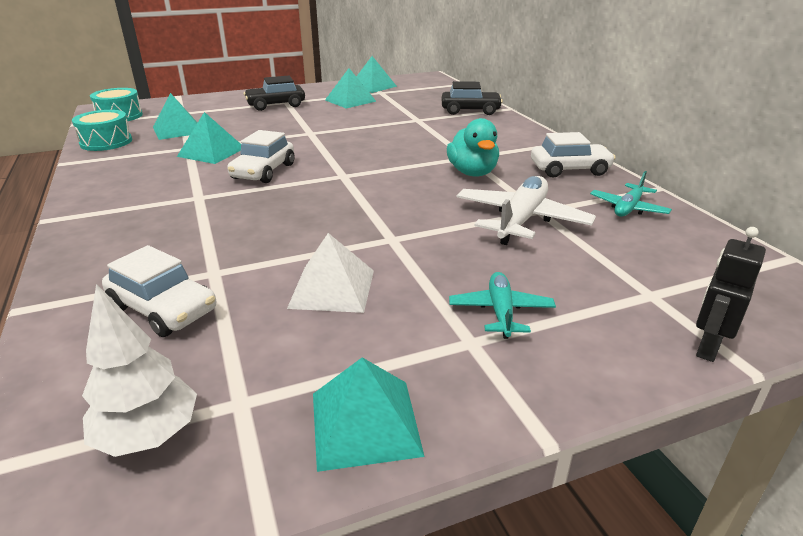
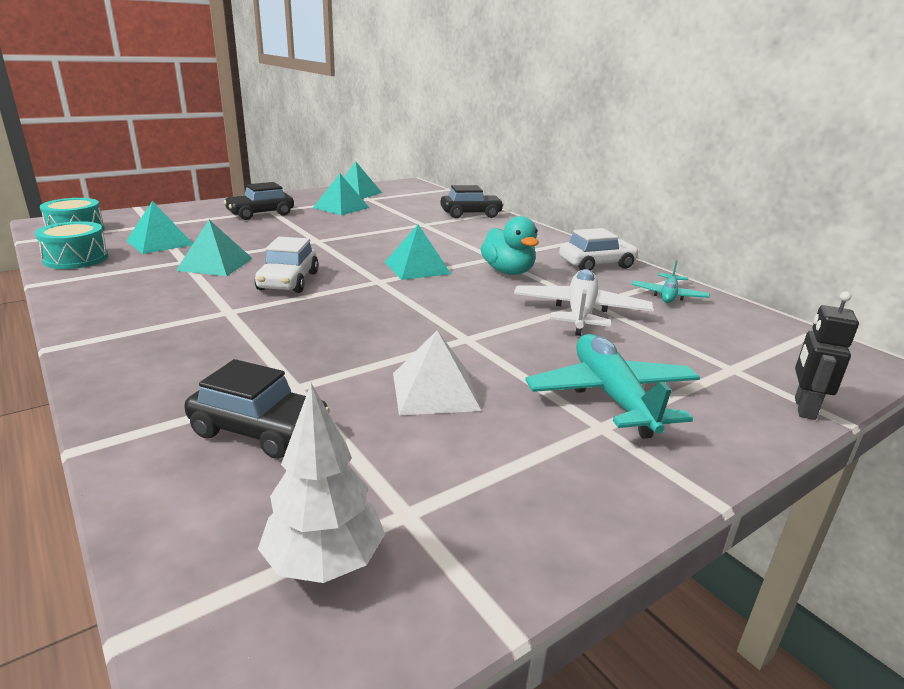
camera: 15 degrees left, 5 degrees down
white car [102,245,216,337] -> black car [184,359,330,459]
turquoise pyramid [313,357,425,472] -> turquoise pyramid moved to [385,225,451,280]
turquoise plane [449,272,556,339] -> turquoise plane [525,334,700,439], size x1.70

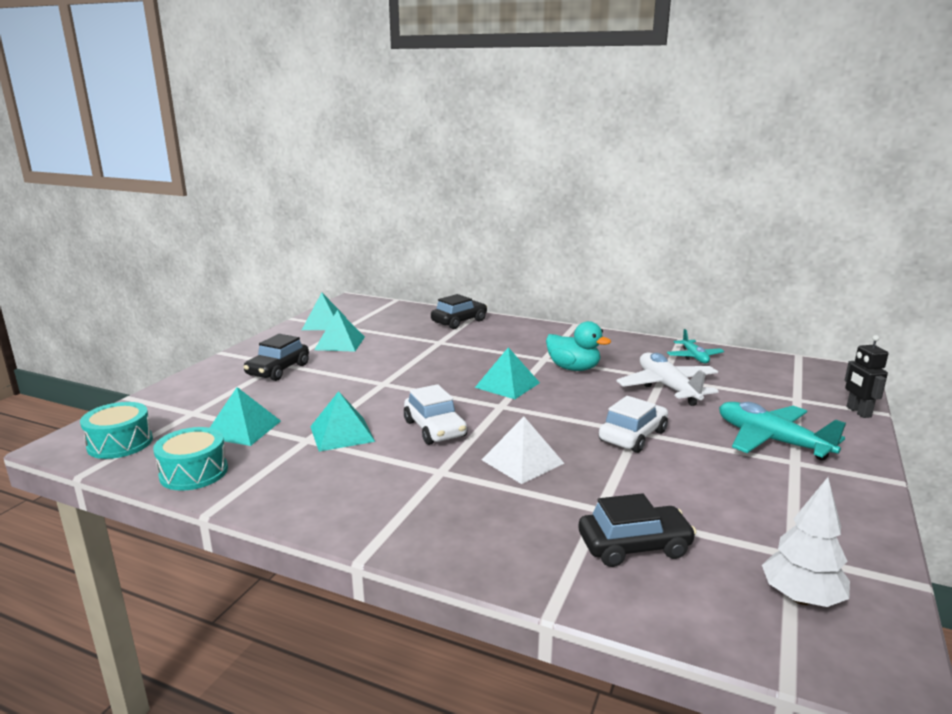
camera: 30 degrees left, 5 degrees down
white pyramid [393,330,482,415] -> white pyramid moved to [481,417,564,484]
white car [559,228,639,271] -> white car moved to [599,396,668,453]

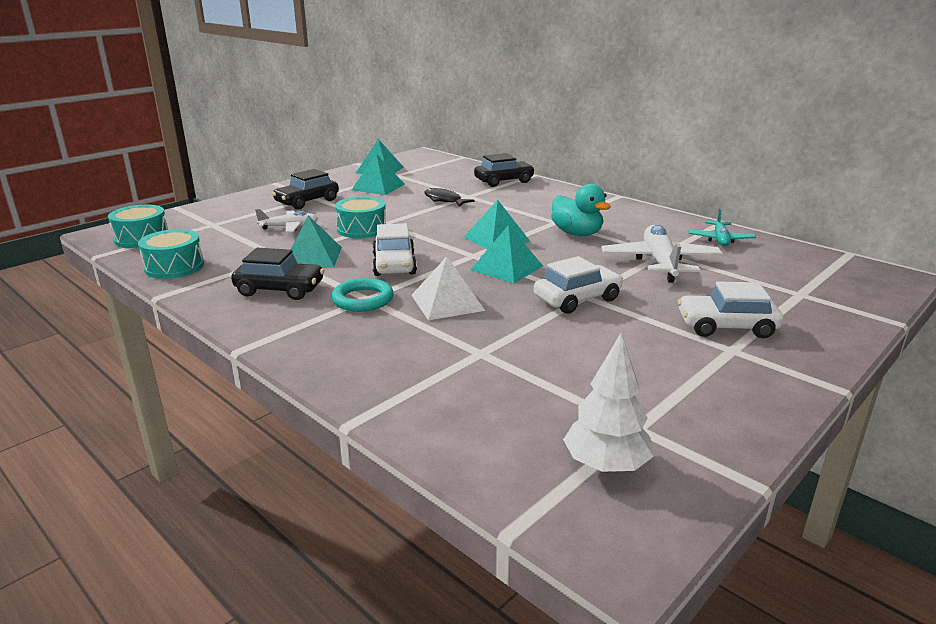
camera: 20 degrees right, 5 degrees up
turquoise pyramid [210,387,281,446] -> turquoise pyramid moved to [471,225,543,283]
black car [579,493,697,567] -> black car moved to [231,248,324,300]
turquoise plane [719,402,846,461] -> white car [678,281,783,338]
black robot [845,335,888,418] -> none
none -> white plane [255,209,318,232]
none -> turquoise ring [331,278,394,312]
none -> turquoise drum [335,196,386,238]
none -> black fish [424,188,475,207]

